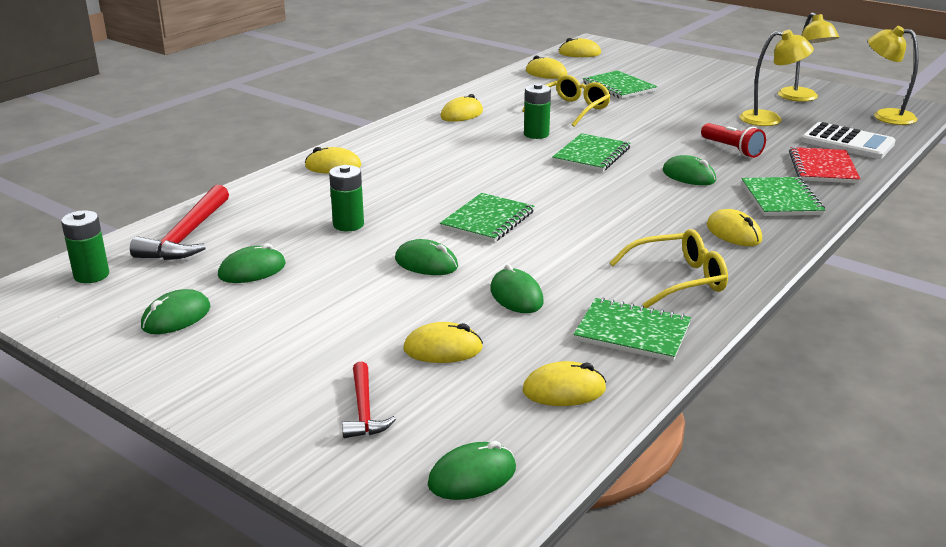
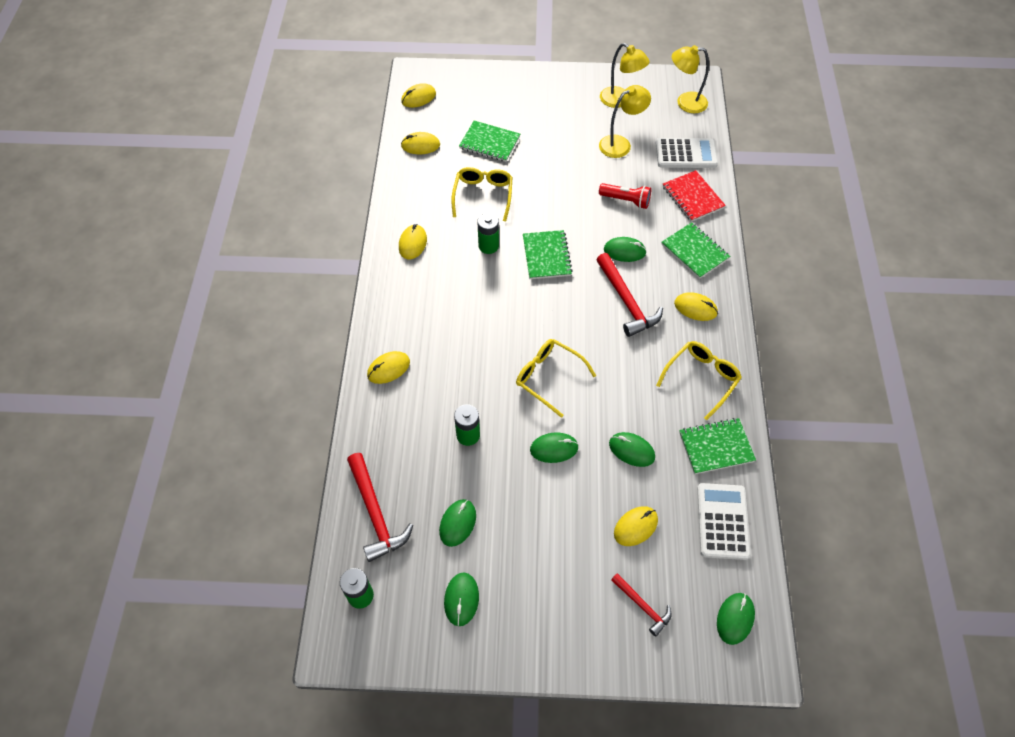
camera: 35 degrees left, 30 degrees up
green notebook [440,193,534,243] -> yellow glasses [516,339,596,418]
yellow mouse [523,361,606,406] -> white calculator [697,483,751,560]
none -> red hammer [596,253,663,337]

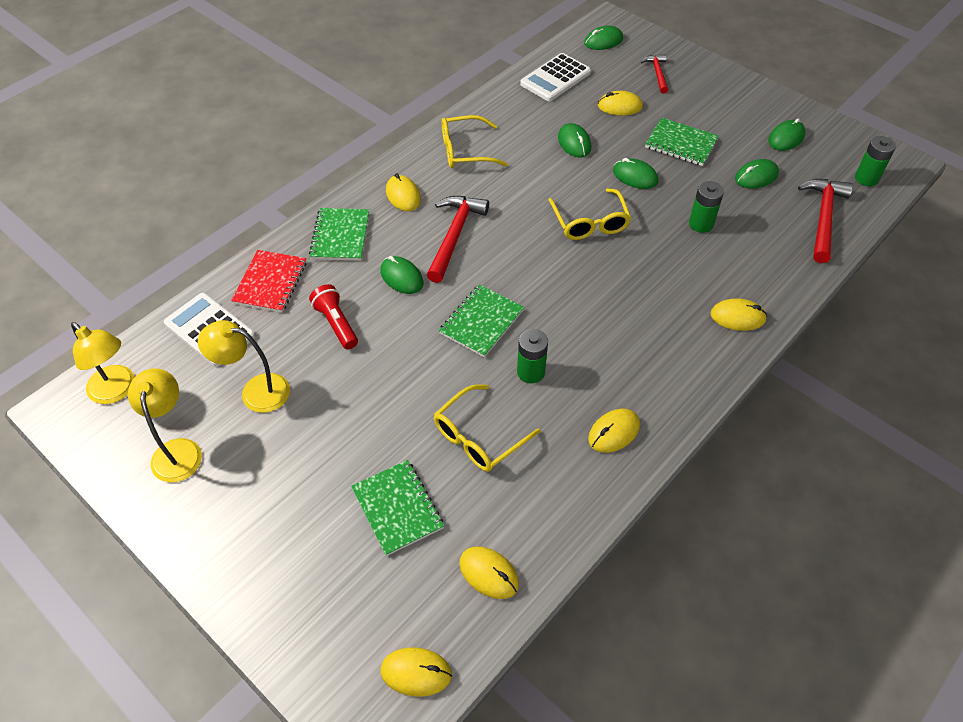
camera: 140 degrees left, 5 degrees down
green notebook [679,418,756,474] -> green notebook moved to [645,118,719,166]

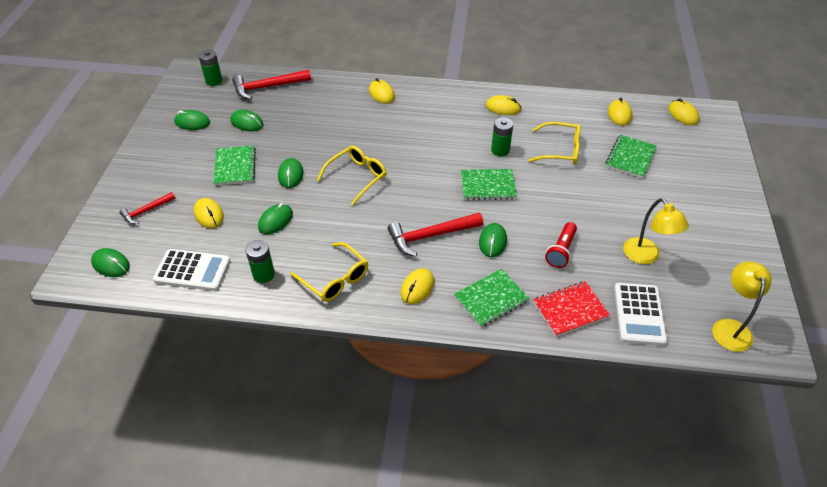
camera: 125 degrees left, 5 degrees down
yellow lamp [128,368,202,482] -> none
green battery [689,181,724,233] -> green battery moved to [246,240,275,283]

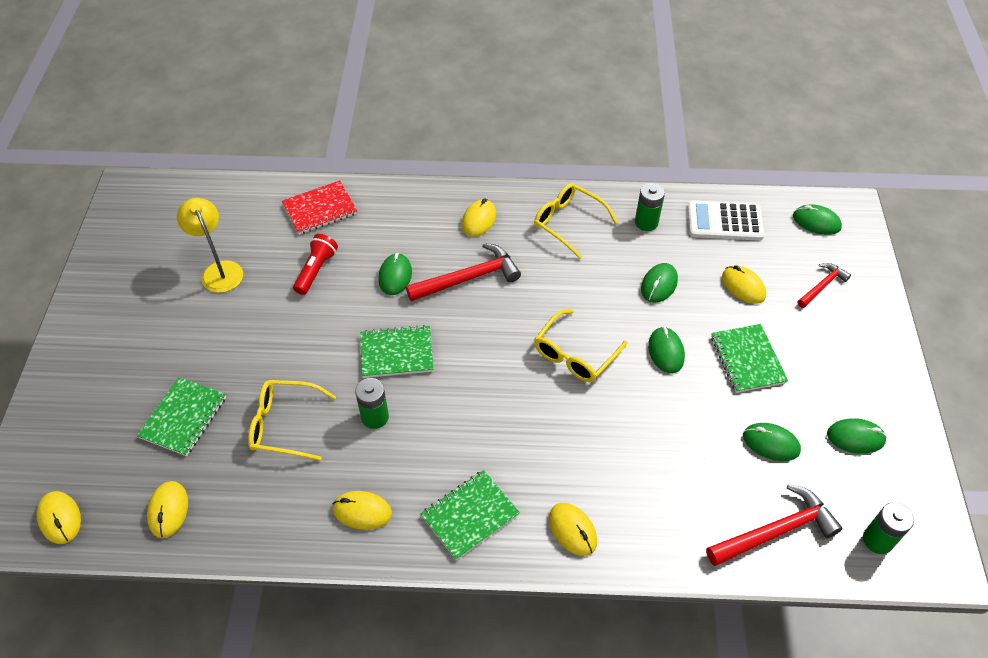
camera: 175 degrees right, 5 degrees up
green notebook [454,269,530,327] -> green notebook moved to [421,470,520,560]
white calculator [614,283,667,346] -> none
yellow lamp [713,261,771,352] -> none

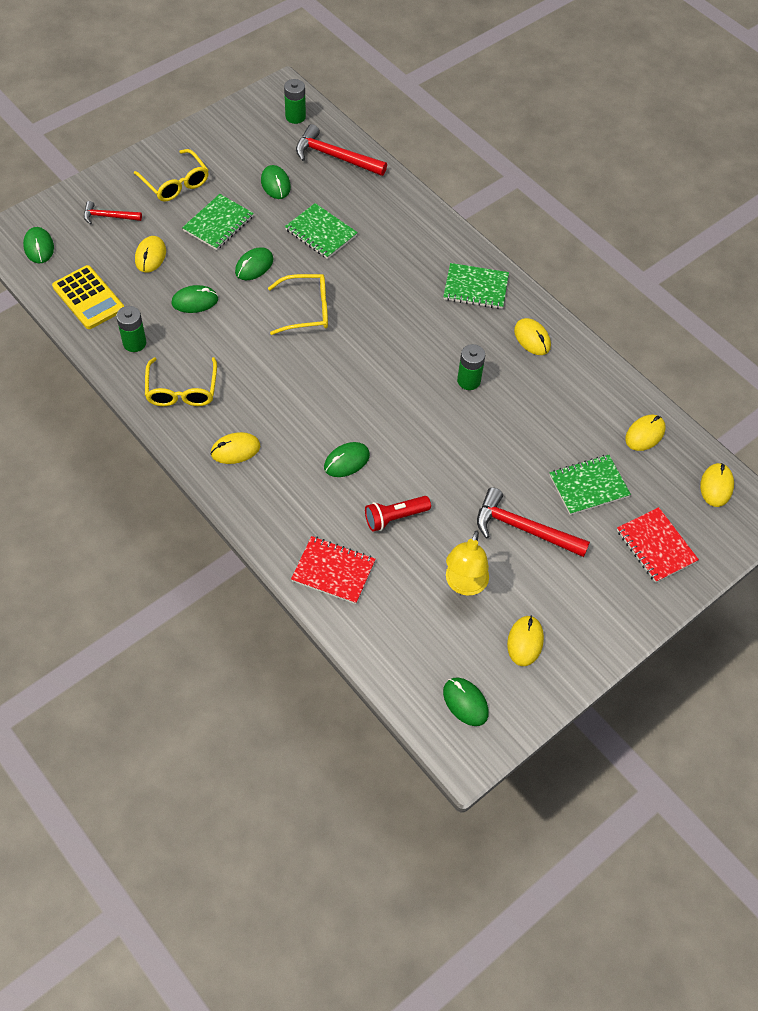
camera: 135 degrees left, 5 degrees up
yellow glasses [248,380,336,461] -> yellow glasses moved to [134,149,209,202]
green notebook [360,325,434,378] -> green notebook moved to [285,203,358,259]
red hammer [406,243,521,302] -> red hammer moved to [477,487,590,557]
yellow mouse [549,503,597,556] -> yellow mouse moved to [507,616,544,666]
white calculator [687,201,764,241] -> yellow calculator [52,265,124,329]
green mouse [827,418,887,454] -> green mouse moved to [443,677,489,726]
none -> red notebook [617,507,699,583]

